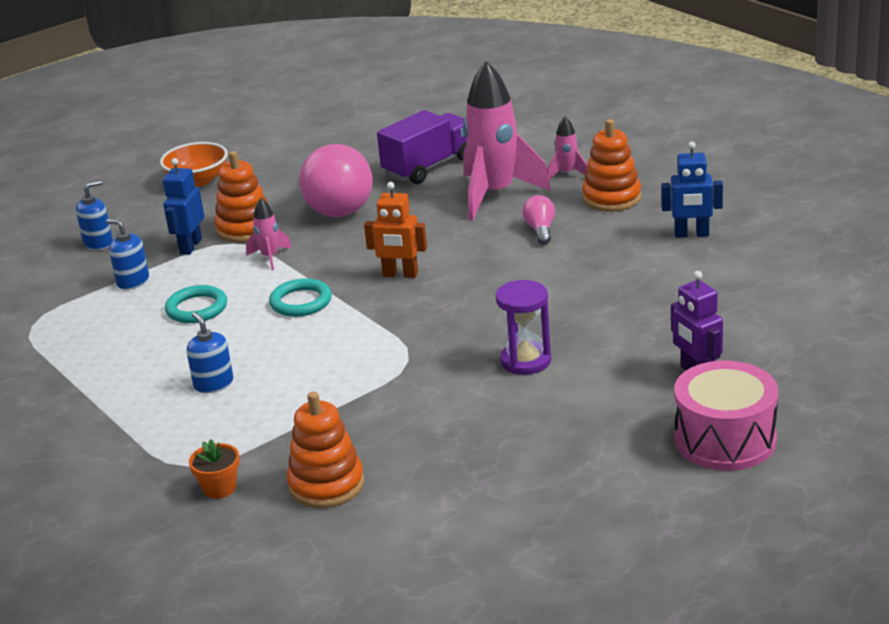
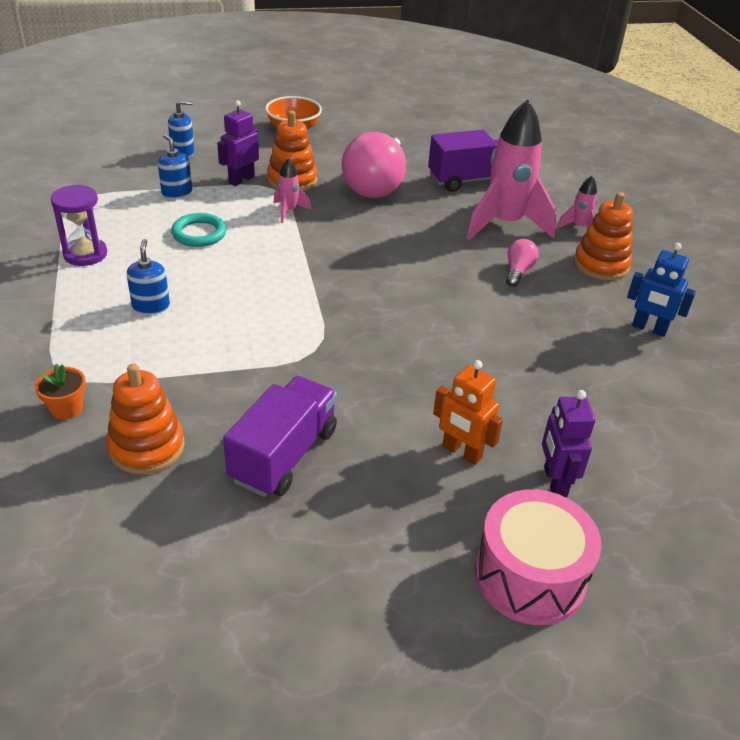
camera: 20 degrees right, 10 degrees up
blue robot [163,158,204,255] -> purple robot [217,100,259,186]
turquoise ring [269,278,332,317] -> none
orange robot [364,182,427,278] -> orange robot moved to [433,360,503,465]
purple hourglass [496,280,551,375] -> purple hourglass moved to [51,184,107,266]
none -> purple truck [223,376,337,497]

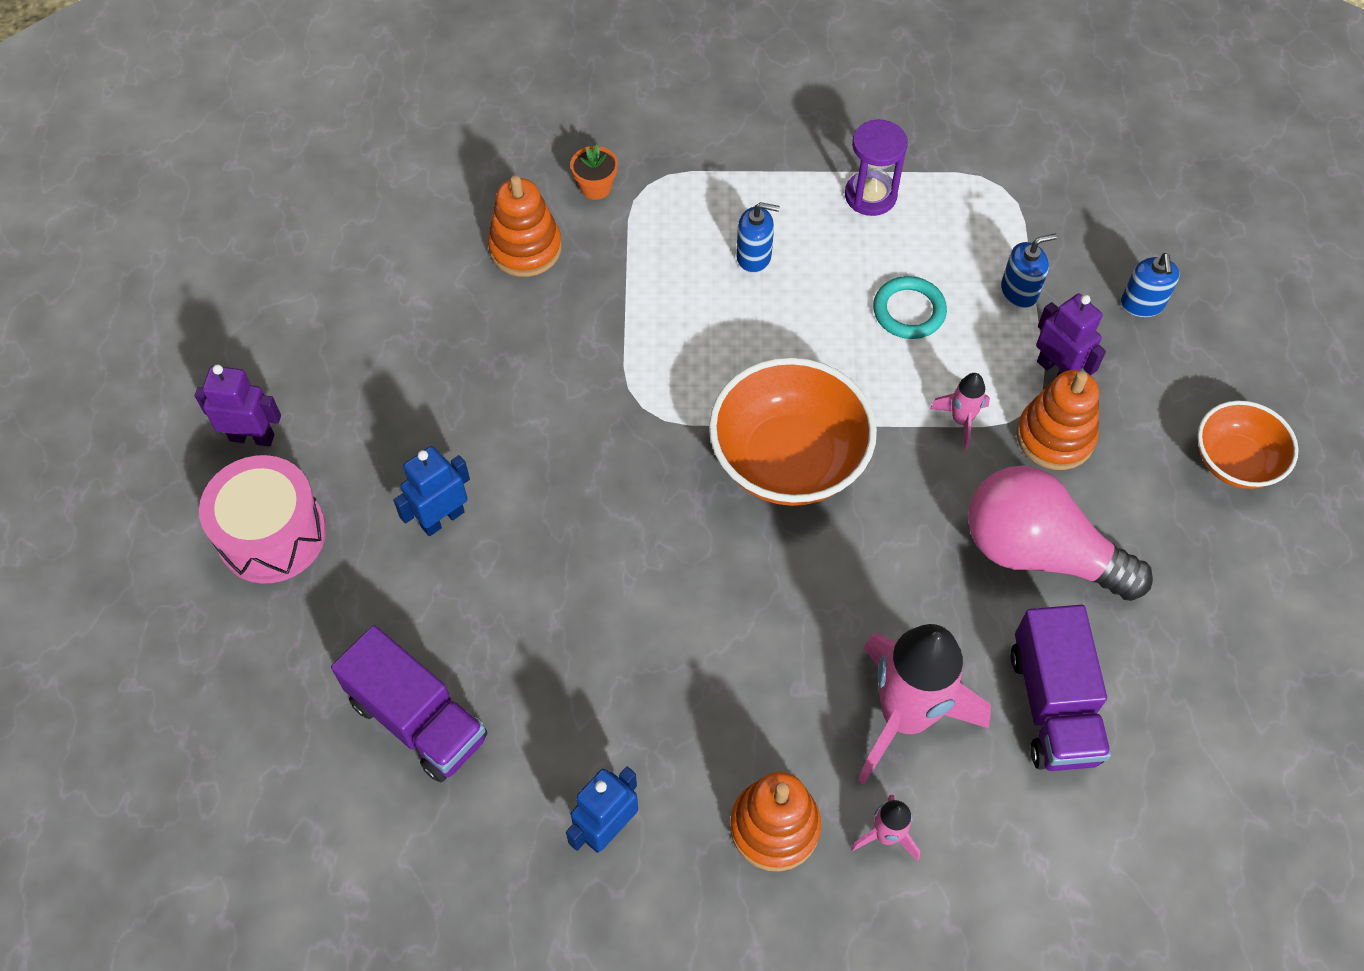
camera: 105 degrees right, 20 degrees up
purple truck [223,376,337,497] -> purple truck moved to [331,625,487,782]
orange robot [433,360,503,465] -> blue robot [393,446,470,536]
pink light bulb [506,239,539,287] -> none
purple robot [542,390,595,497] -> purple robot moved to [195,364,281,447]
none -> orange bowl [709,357,877,506]

